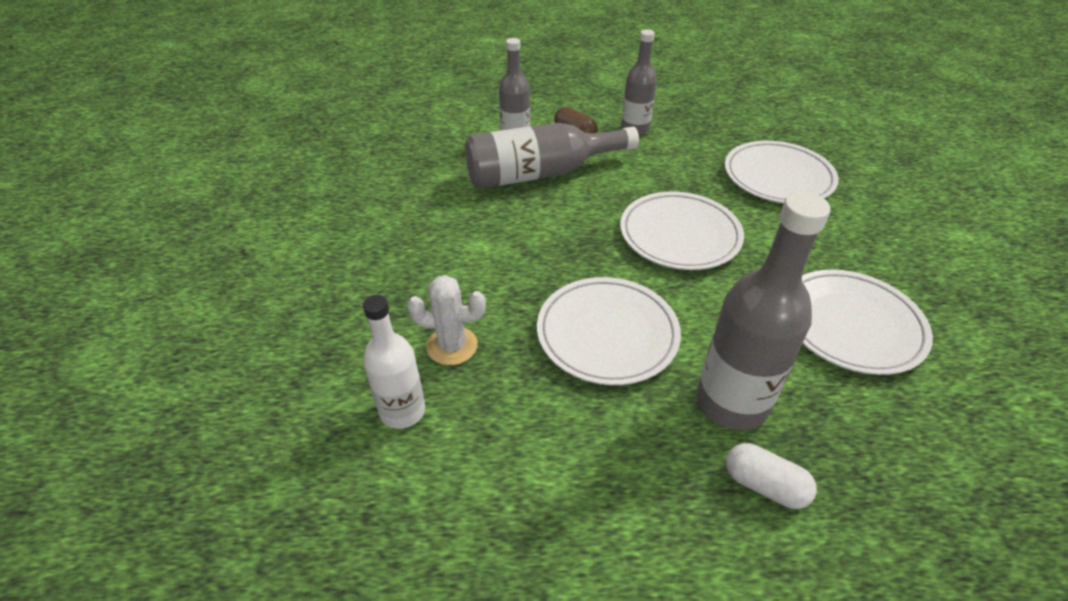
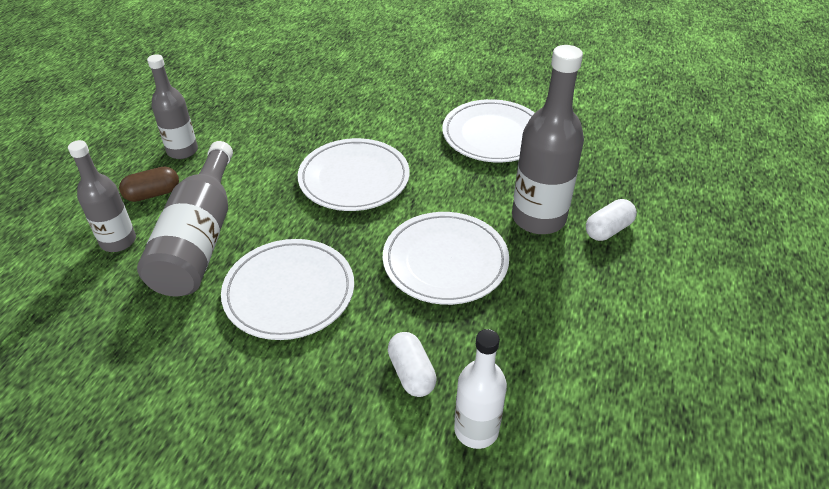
camera: 70 degrees left, 0 degrees up
white cactus [407,275,486,365] -> white capsule [388,332,437,397]
white plate [725,141,839,203] -> white plate moved to [221,239,354,340]

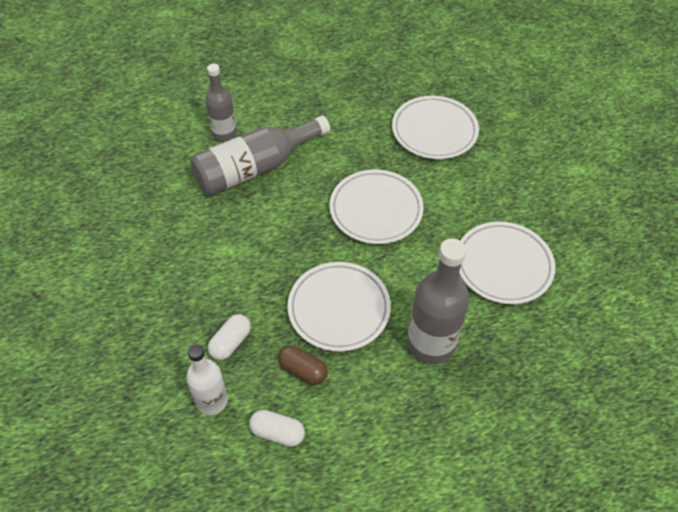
camera: 55 degrees right, 10 degrees up
brown capsule [119,166,179,202] -> brown capsule moved to [278,345,328,385]
grey bottle [147,54,198,159] -> none
white plate [221,239,354,340] -> white plate moved to [392,96,479,159]
white capsule [586,199,637,241] -> white capsule moved to [249,410,305,447]

